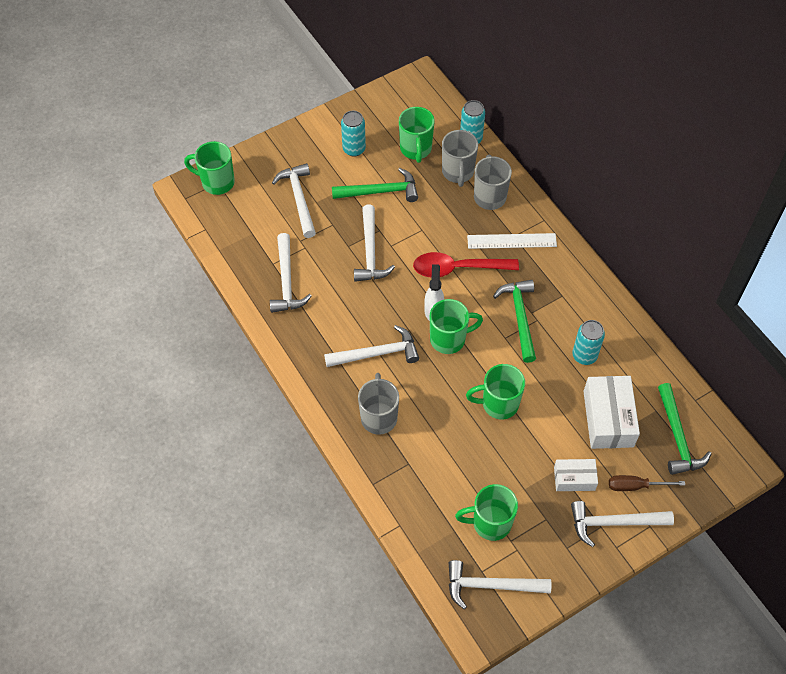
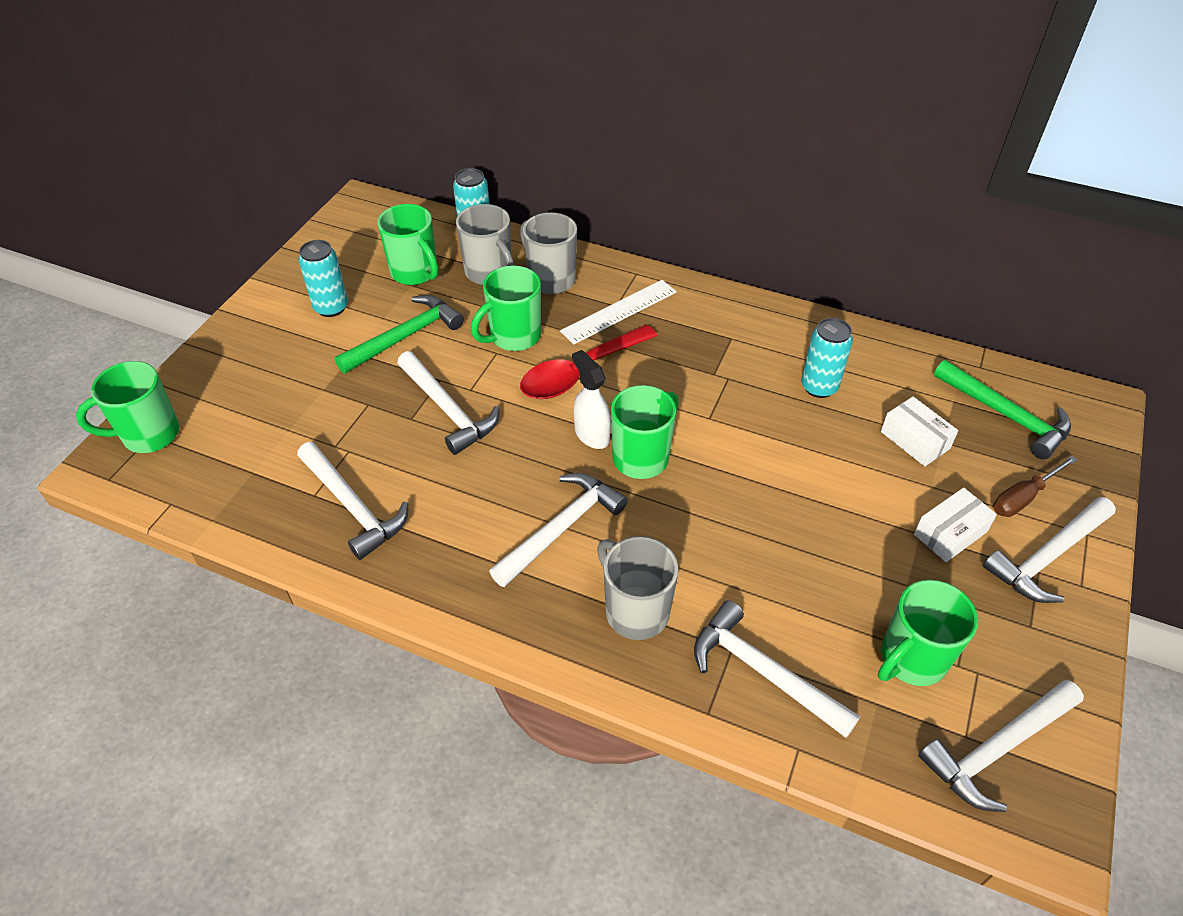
camera: 35 degrees left, 10 degrees down
white hammer [272,163,316,238] -> white hammer moved to [694,600,860,738]
green mug [466,364,525,420] -> green mug moved to [471,265,541,351]
green hammer [493,280,536,363] -> none
white box [583,376,640,449] -> white box [881,396,958,466], size x0.59

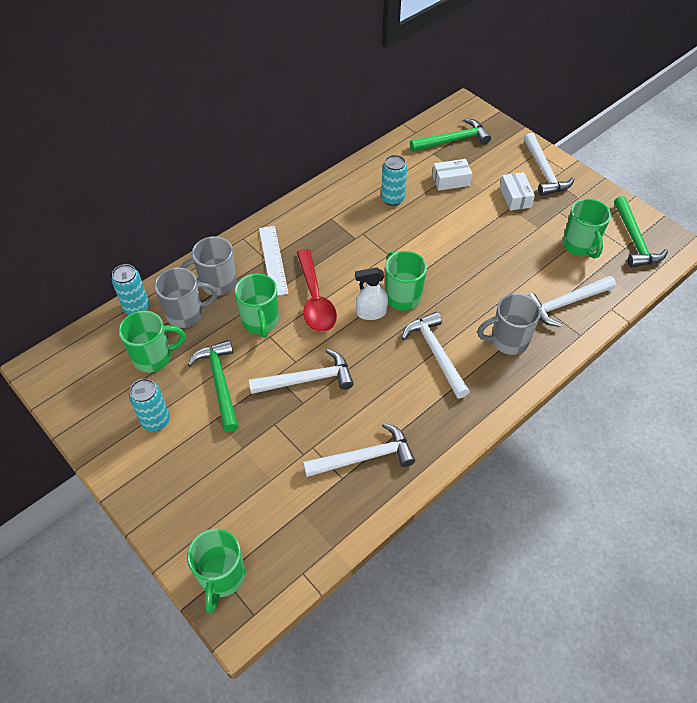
camera: 65 degrees left, 5 degrees up
white hammer [918,680,1084,812] -> green hammer [614,196,668,267]
brown screwdriver [993,455,1077,517] -> none

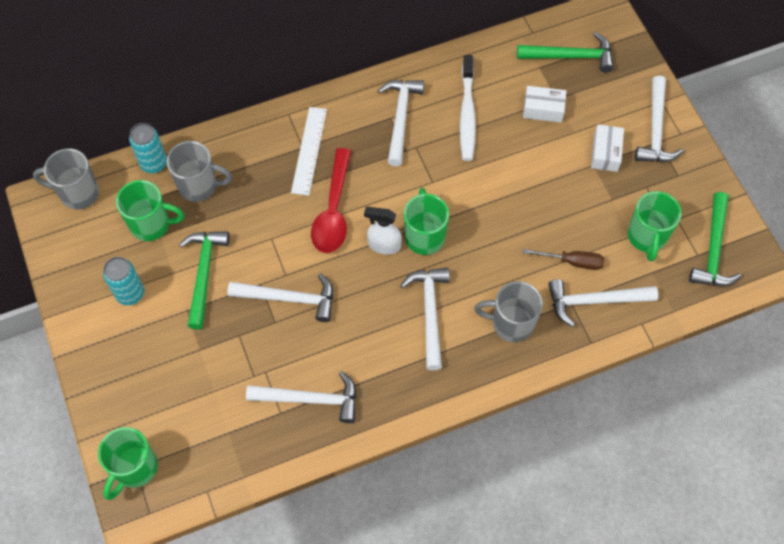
camera: 20 degrees right, 10 degrees up
grey mug [180,236,237,296] -> grey mug moved to [33,148,99,210]
green mug [234,273,279,338] -> none
turquoise can [381,155,407,206] -> white toothbrush [460,55,476,161]
none -> white hammer [378,80,424,166]
none -> brown screwdriver [523,249,604,270]

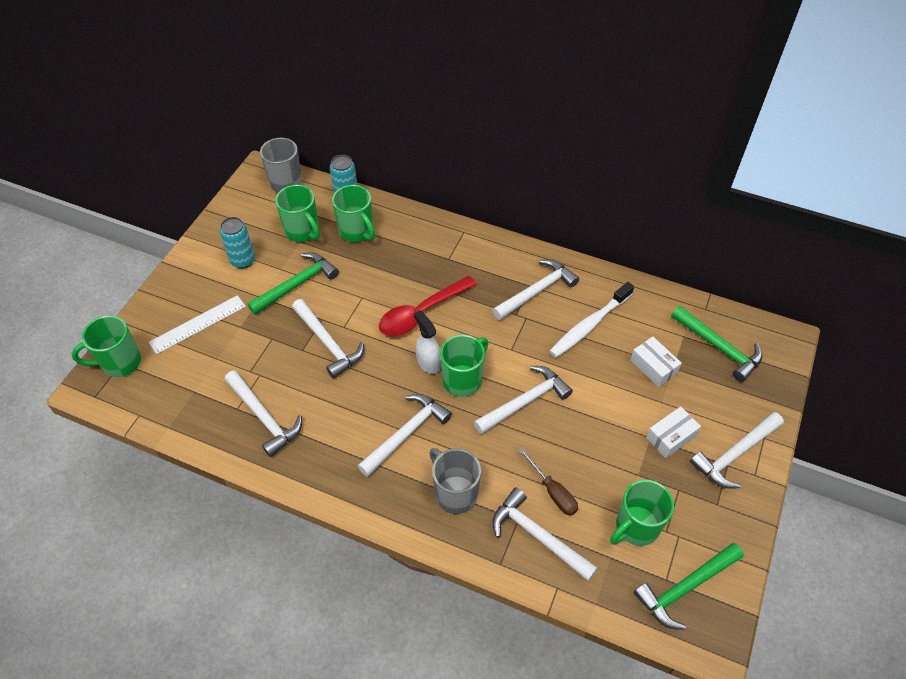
camera: 45 degrees right, 10 degrees down
grey mug [166,141,232,202] -> green mug [332,185,375,242]
white ruler [291,107,327,196] -> white ruler moved to [149,295,246,355]
none -> white hammer [474,366,573,434]

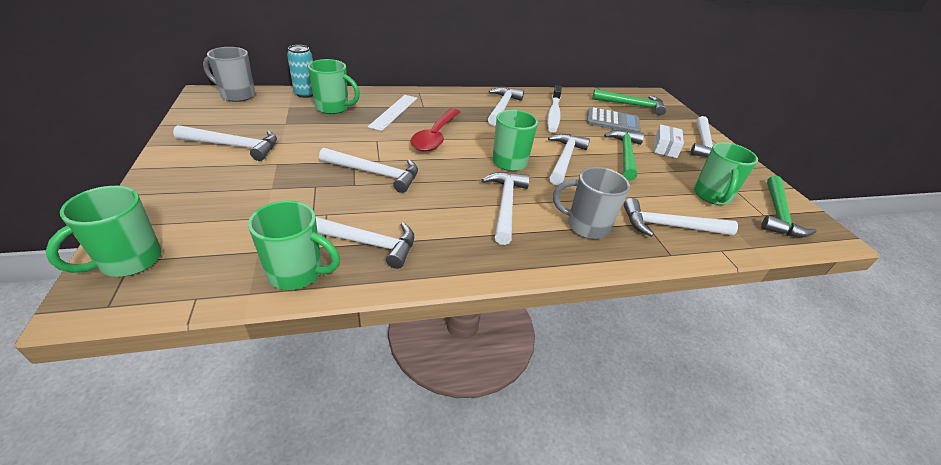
camera: 40 degrees left, 15 degrees down
white ruler [149,295,246,355] -> white ruler moved to [368,95,417,131]
turquoise can [220,217,255,268] -> white hammer [173,125,277,161]
green hammer [247,252,339,315] -> green hammer moved to [604,130,644,181]
green mug [275,185,320,242] -> green mug moved to [248,201,340,290]
white spray bottle [414,310,441,374] -> none
brown screwdriver [519,448,578,516] -> none
white box [630,337,682,387] -> grey calculator [587,107,641,133]

